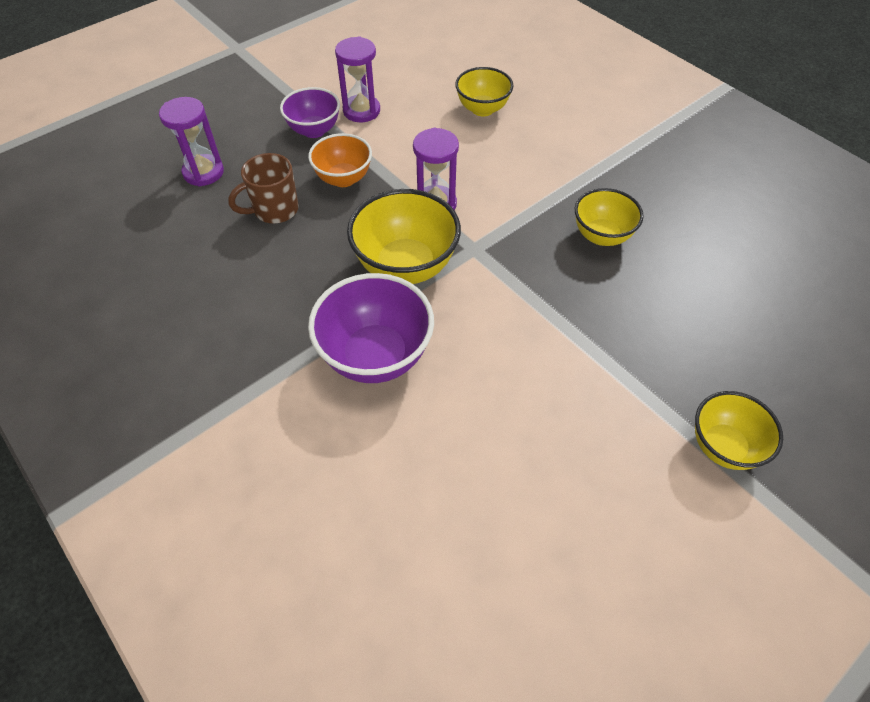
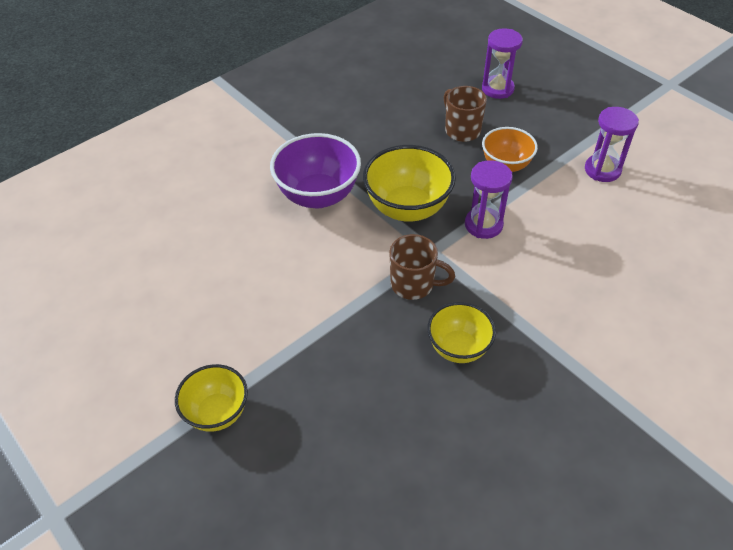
camera: 90 degrees right, 5 degrees down
purple bowl [280,87,340,138] -> none
yellow bowl [455,67,513,117] -> none
none -> brown mug [389,234,455,300]

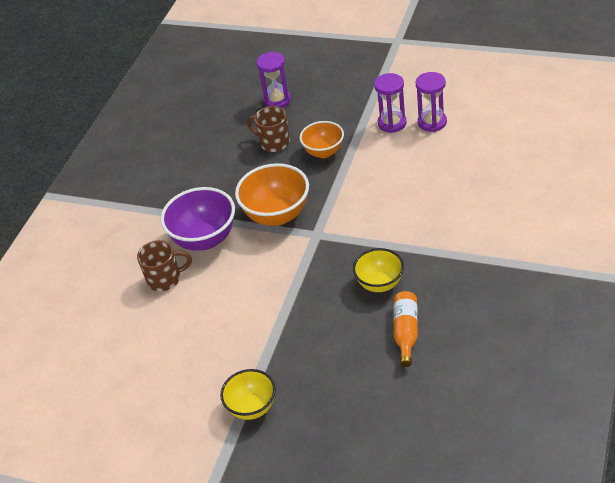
camera: 25 degrees left, 5 degrees down
yellow bowl [363,145,456,222] -> orange bowl [235,163,309,226]
brown mug [389,234,455,300] -> brown mug moved to [137,240,192,291]
purple hourglass [465,160,513,239] -> purple hourglass moved to [416,72,447,132]
none -> orange bottle [394,291,418,367]

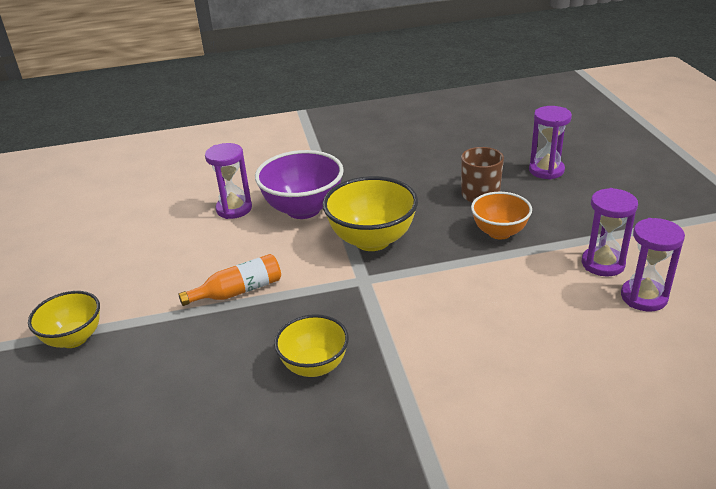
camera: 55 degrees right, 10 degrees down
brown mug [137,240,192,291] -> purple hourglass [205,143,252,219]
orange bowl [235,163,309,226] -> yellow bowl [323,176,418,251]
orange bottle [394,291,418,367] -> orange bottle moved to [178,254,281,306]

